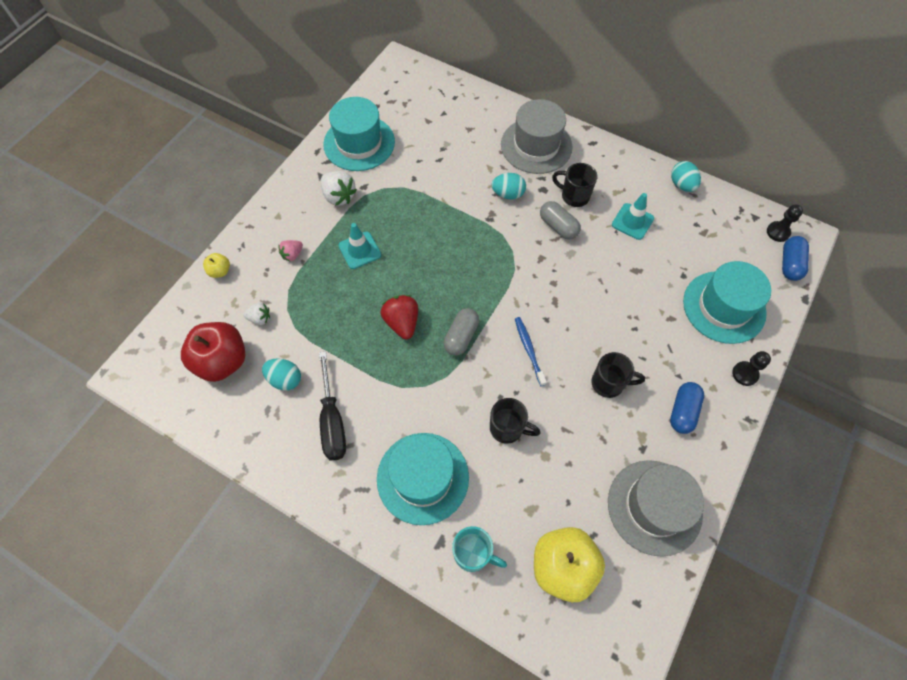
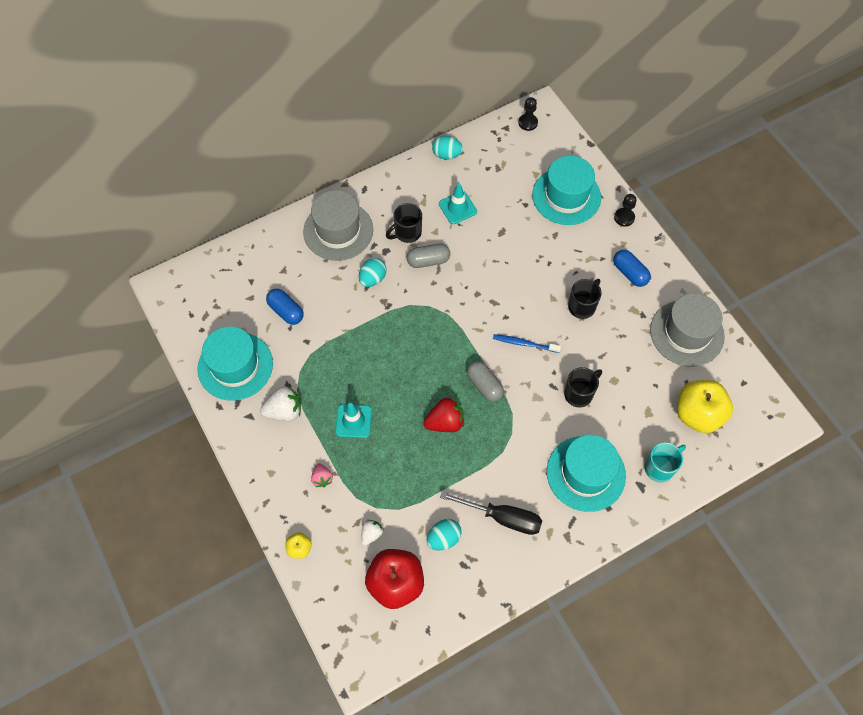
camera: 60 degrees left, 0 degrees up
red strawberry [381,295,418,339] -> red strawberry turned 150 degrees clockwise [423,397,464,432]
blue capsule [782,236,809,281] -> blue capsule moved to [266,289,304,325]

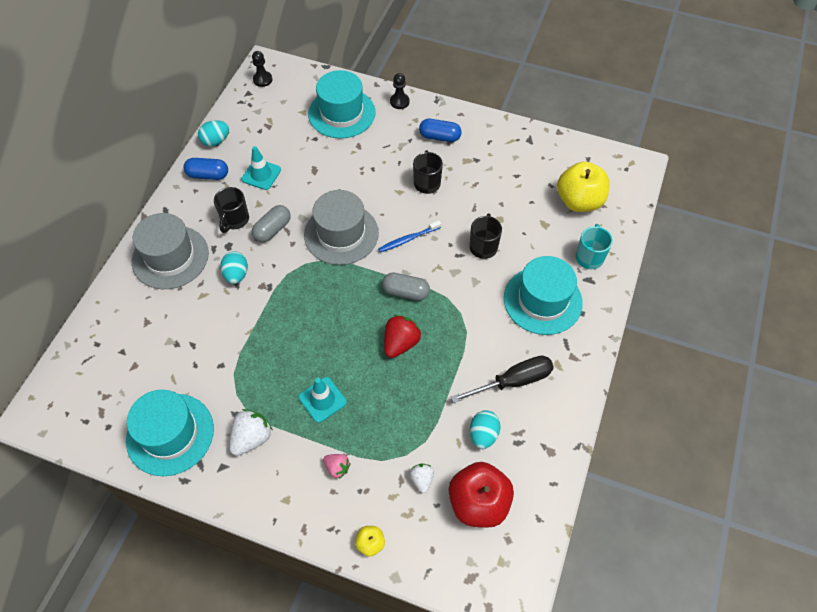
camera: 40 degrees left, 5 degrees down
blue capsule [266,289,304,325] -> blue capsule moved to [184,158,228,180]
grey hat [650,293,725,367] -> grey hat moved to [304,190,379,265]

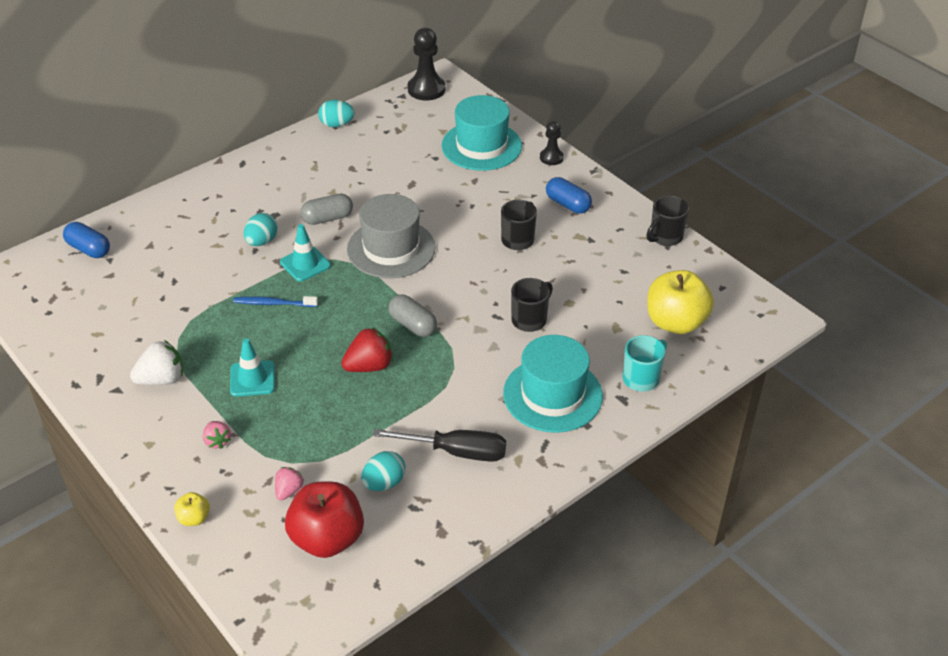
camera: 30 degrees right, 15 degrees down
turquoise hat [126,390,214,476] -> none
grey hat [132,213,209,289] -> none
blue capsule [184,158,228,180] -> blue capsule moved to [63,222,110,258]
black mug [214,187,249,233] -> black mug moved to [647,196,689,246]
turquoise traffic cone [241,146,281,190] -> turquoise traffic cone moved to [280,224,331,282]
black pawn [252,51,272,87] -> black pawn [408,28,445,101], size x1.69
blue toothbrush [378,221,441,253] -> blue toothbrush moved to [233,296,318,307]
white strawberry [410,463,434,493] -> pink strawberry [275,467,304,500]

